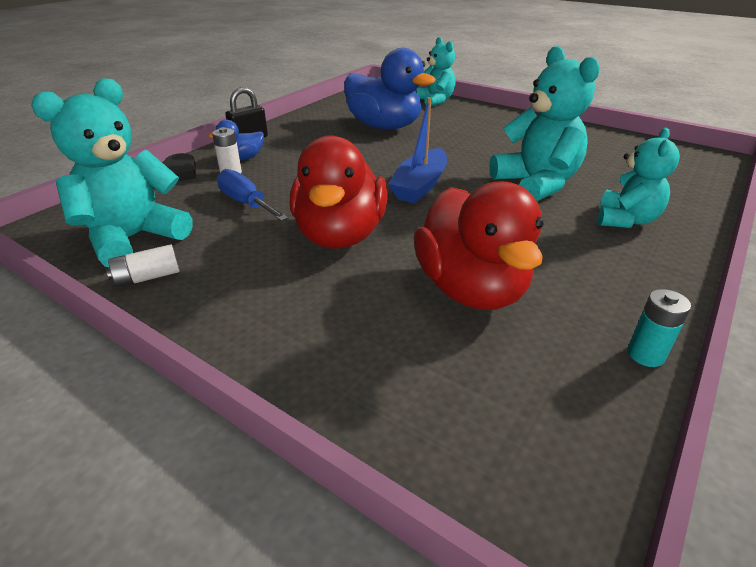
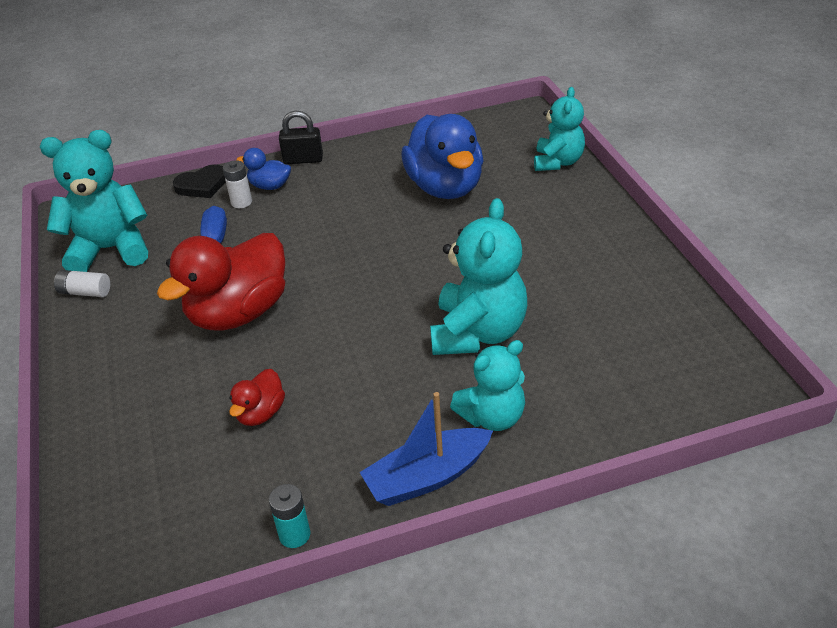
camera: 40 degrees right, 5 degrees up
blue boat [388,97,447,203] -> blue boat moved to [360,392,493,506]
red duck [414,181,544,310] -> red duck [229,369,285,426], size x0.47

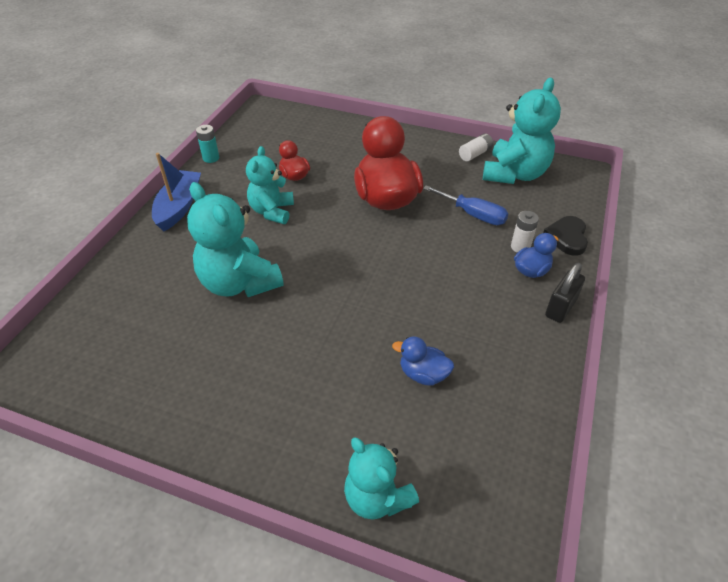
camera: 125 degrees right, 5 degrees up
blue duck [401,114,484,199] -> blue duck [392,336,454,386], size x0.47
turquoise teddy bear [450,340,525,431] -> turquoise teddy bear moved to [246,146,294,224]

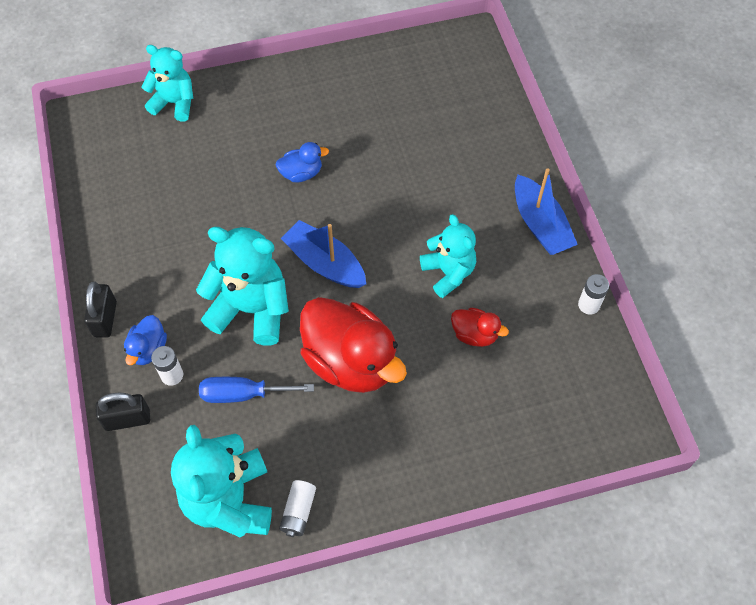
camera: 145 degrees right, 15 degrees up
turquoise teddy bear [187,182,284,297] -> turquoise teddy bear moved to [196,227,289,346]
turquoise battery [196,125,219,163] -> white battery [578,274,609,315]
blue duck [392,336,454,386] -> blue duck moved to [276,142,329,182]
black heart [543,216,588,256] -> black padlock [96,393,150,431]
none -> blue boat [281,220,366,288]

